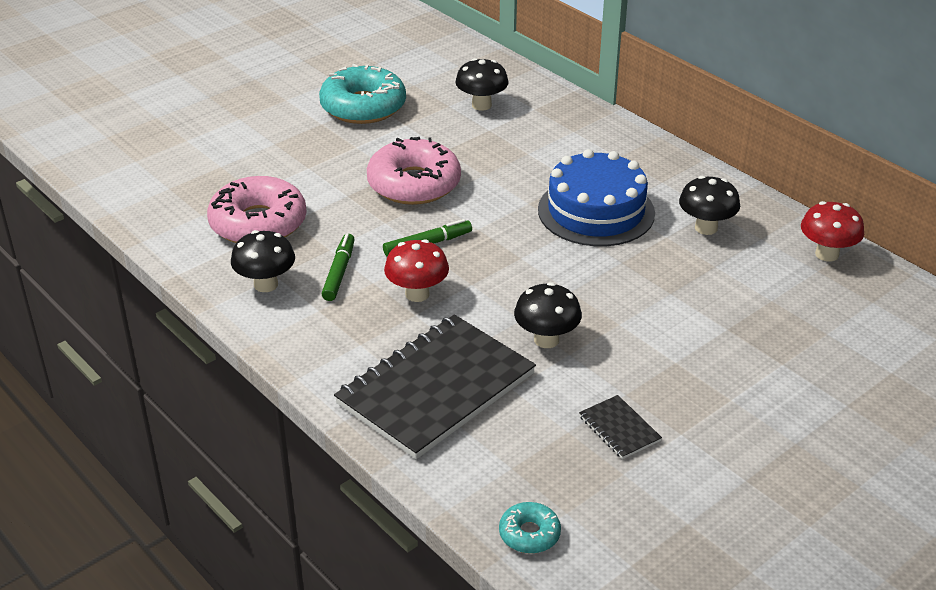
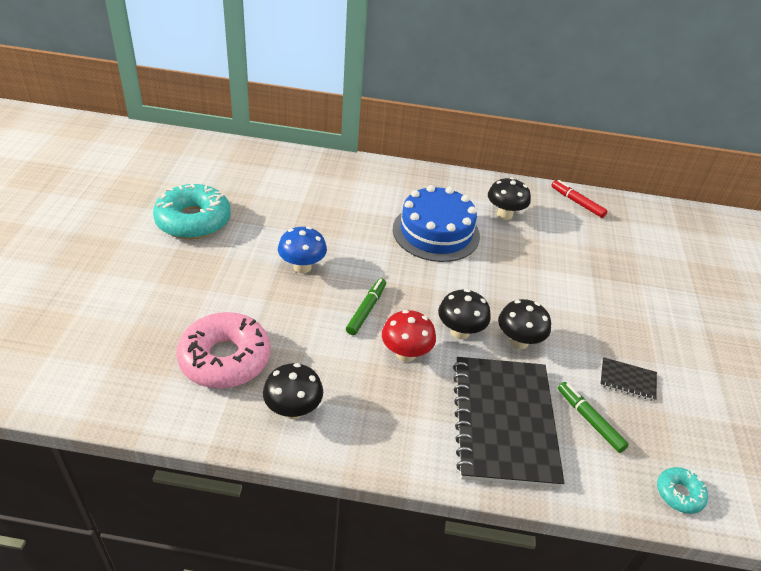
camera: 45 degrees left, 5 degrees up
green marker [322,233,355,301] -> green marker moved to [558,382,629,453]
pink donut [367,137,461,205] -> blue mushroom [278,227,327,273]
black mushroom [455,58,509,111] -> black mushroom moved to [438,289,491,339]
red mushroom [801,201,864,262] -> red marker [551,180,608,218]

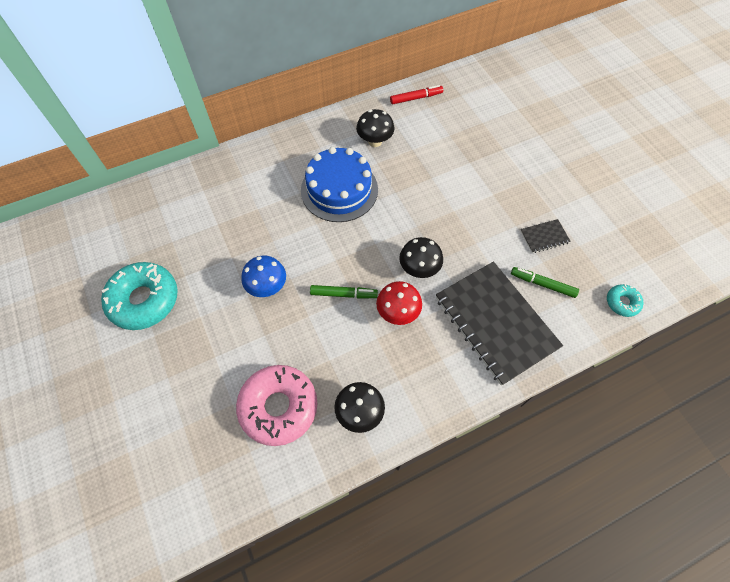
camera: 30 degrees left, 20 degrees up
green marker [346,278,386,335] -> green marker turned 105 degrees clockwise [310,285,378,299]
black mushroom [498,299,551,349] -> none
red marker [551,180,608,218] -> red marker turned 150 degrees clockwise [390,85,443,104]

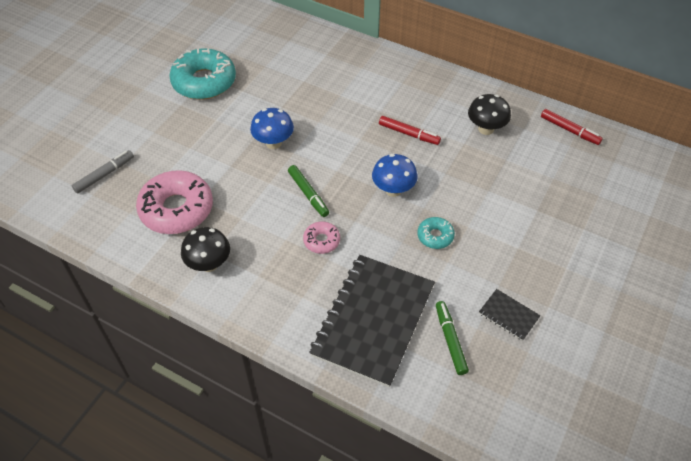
camera: 55 degrees right, 10 degrees down
blue cake [301,147,378,222] -> red marker [379,116,441,145]
red mushroom [376,281,422,325] -> pink donut [303,222,340,254]
black mushroom [399,237,443,278] -> none
turquoise donut [607,284,643,317] -> turquoise donut moved to [417,217,455,249]
none -> grey marker [72,150,134,194]
none -> blue mushroom [372,154,418,197]

